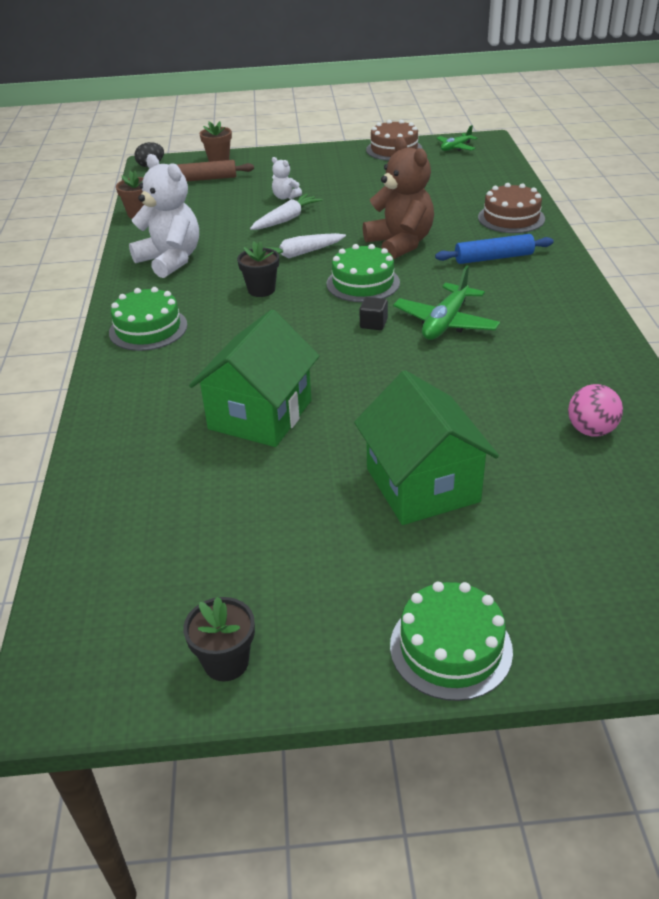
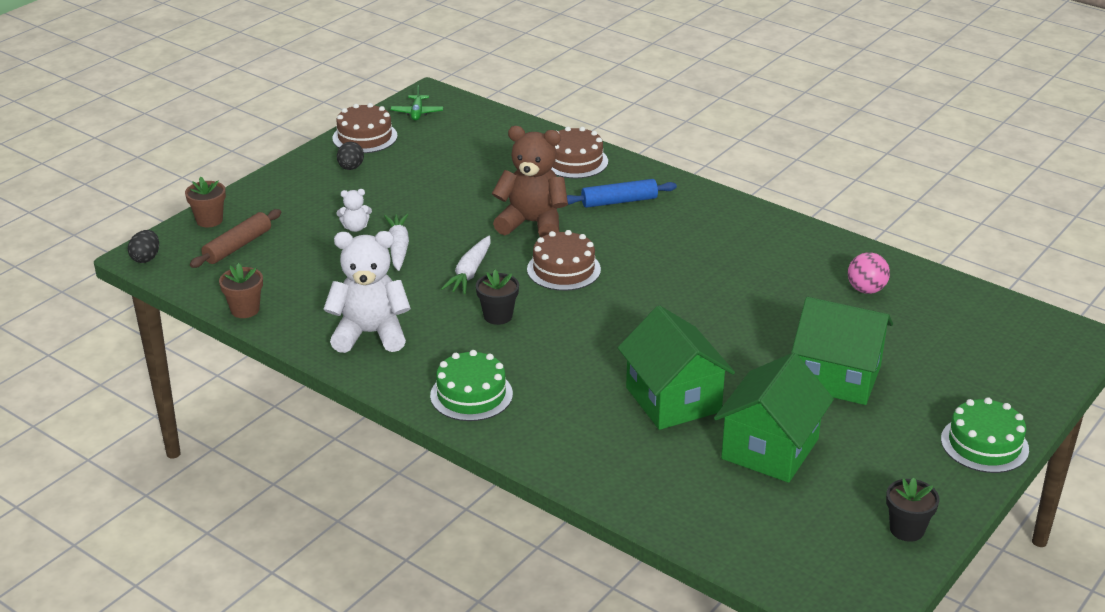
camera: 50 degrees left, 5 degrees down
green cake [326,244,400,302] -> brown cake [527,230,601,291]
black cube [359,297,388,330] -> none
green plane [393,265,500,340] -> none
blue rolling pin [435,234,554,264] -> blue rolling pin turned 45 degrees clockwise [567,179,677,208]
none -> black egg [337,142,364,170]
none -> green house [714,353,834,483]

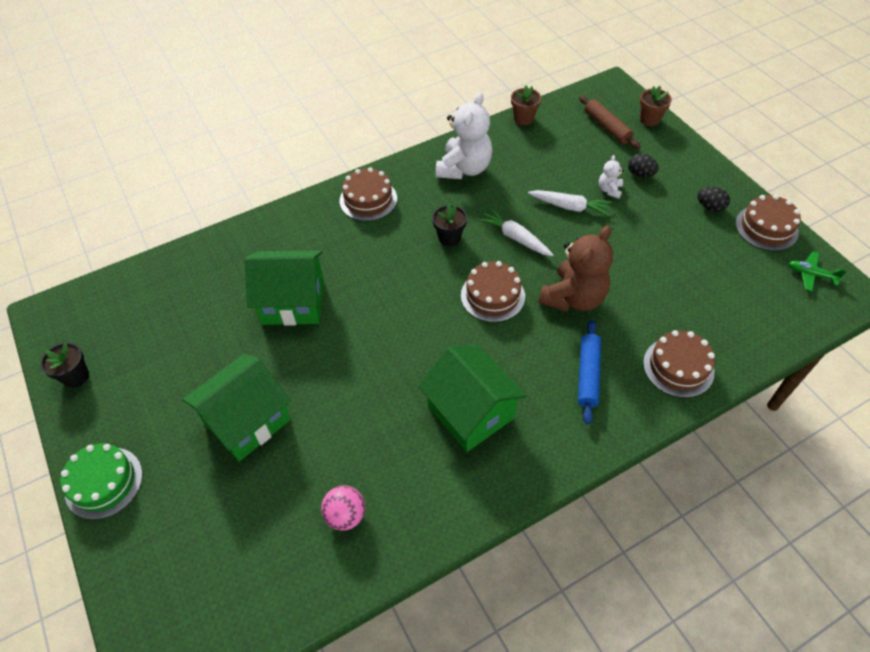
camera: 115 degrees right, 20 degrees up
black egg [128,230,159,263] -> black egg moved to [628,153,659,177]
green cake [430,350,513,421] -> brown cake [340,167,397,221]
green house [714,353,834,483] -> green house moved to [418,345,527,452]

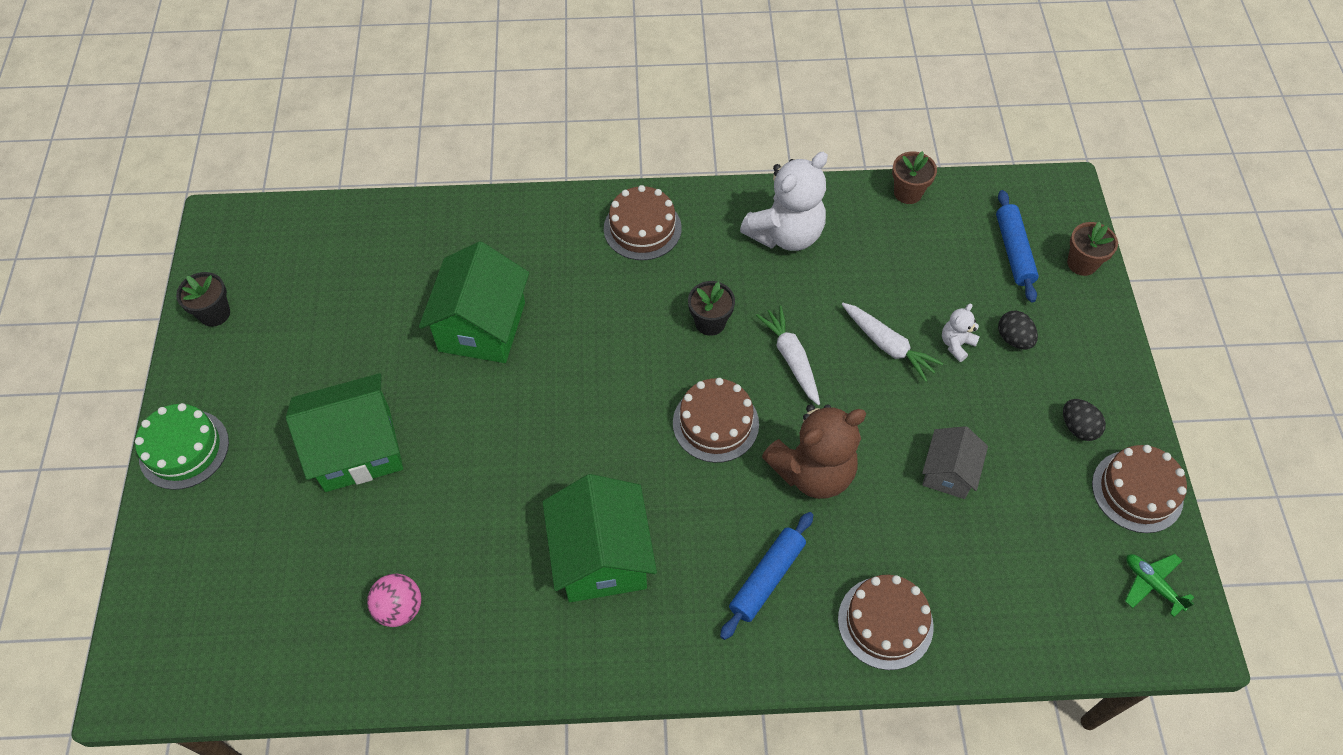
camera: 25 degrees right, 5 degrees up
green house [245,250,324,326] -> green house turned 75 degrees clockwise [419,241,529,363]
brown rolling pin [579,95,641,149] -> blue rolling pin [996,190,1039,303]
none -> grey house [922,426,988,499]

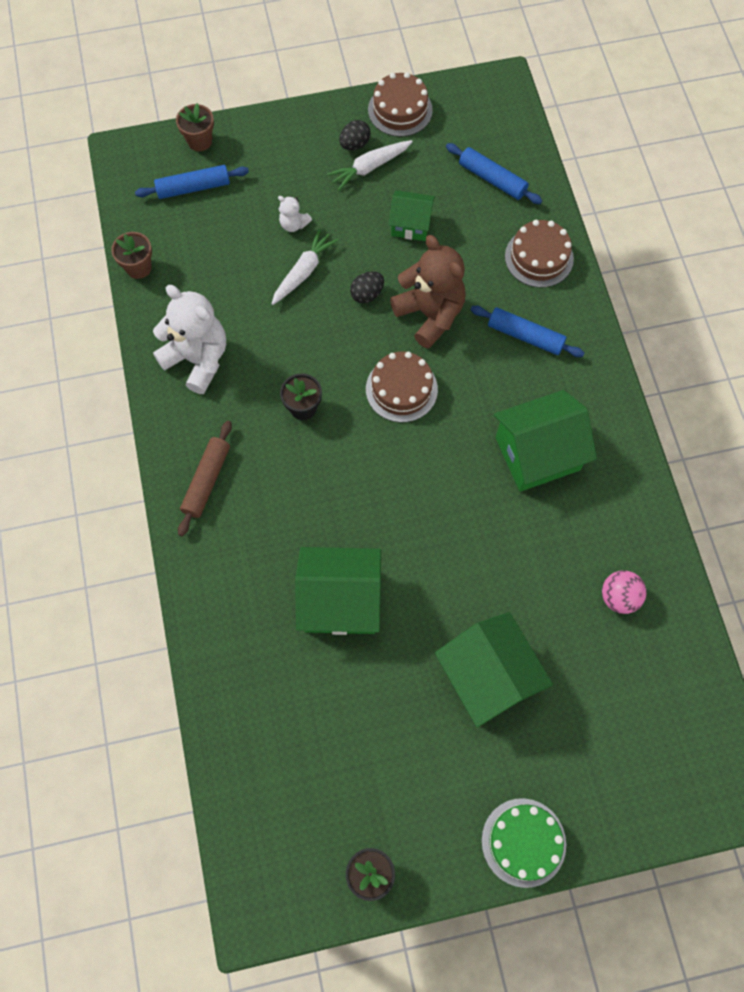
camera: 100 degrees left, 10 degrees up
brown cake [604,185,682,260] -> brown rolling pin [178,420,232,536]
white carrot [756,305,820,405] -> white carrot moved to [327,140,413,190]
grey house [922,426,988,499] -> green house [389,190,435,241]
black egg [998,311,1038,349] -> black egg moved to [350,271,384,304]
green plane [1125,554,1194,617] -> none
none -> blue rolling pin [446,143,542,204]

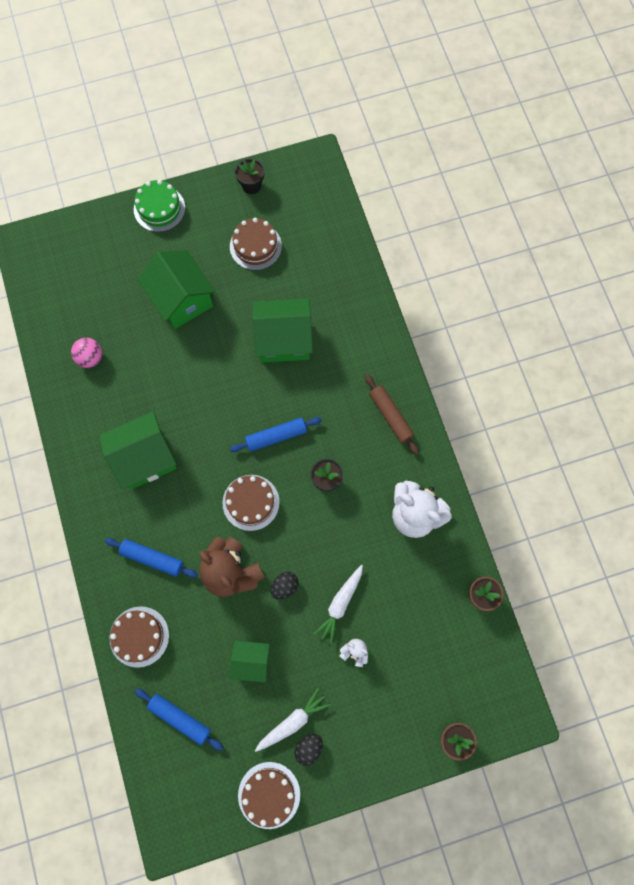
camera: 175 degrees right, 5 degrees up
blue rolling pin [135,165,249,199] -> blue rolling pin moved to [230,417,322,452]
brown rolling pin [178,420,232,536] -> brown rolling pin turned 45 degrees counterclockwise [365,375,419,455]
none -> brown cake [230,218,282,270]

